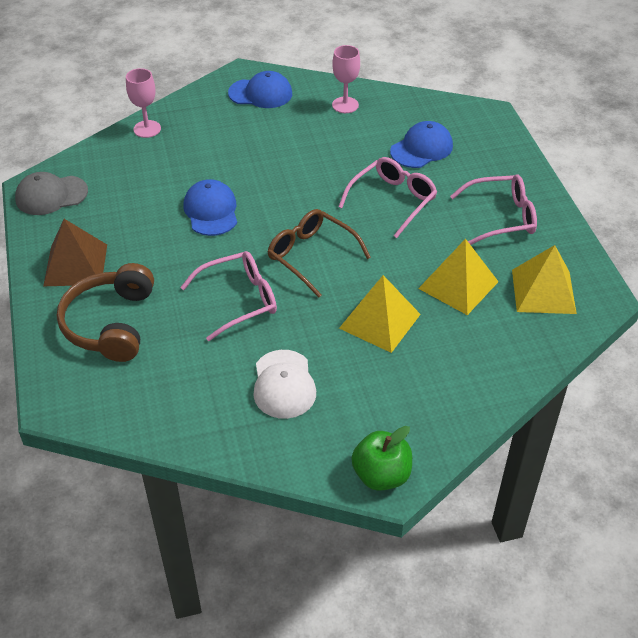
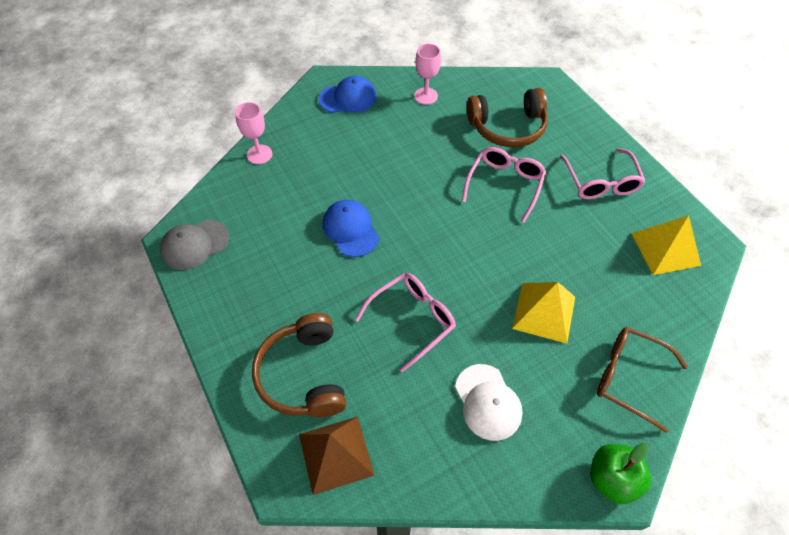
camera: 15 degrees left, 10 degrees up
brown pyramid [43,219,107,286] -> brown pyramid moved to [299,417,375,495]
brown glasses [268,209,371,297] -> brown glasses moved to [597,327,688,433]
blue cap [390,121,453,168] -> brown headphones [467,88,548,147]
yellow pyramid [418,239,499,315] -> none
pink glasses [450,174,537,245] -> pink glasses turned 105 degrees clockwise [560,148,646,199]

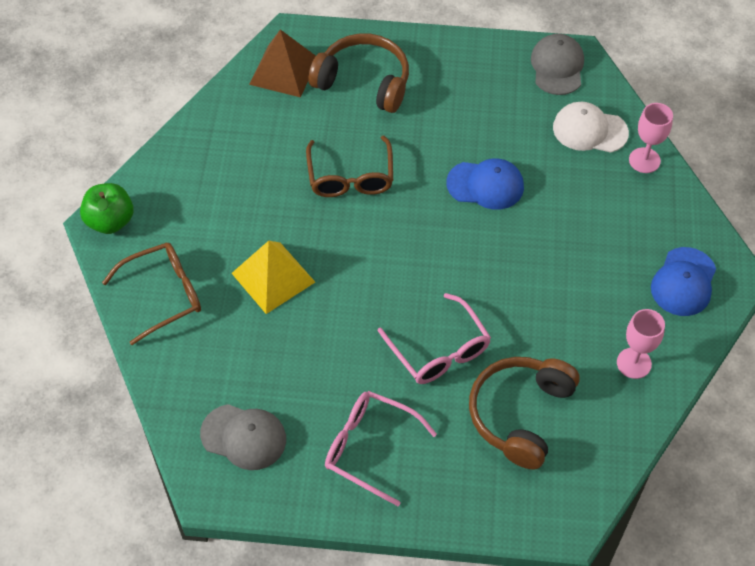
camera: 125 degrees right, 0 degrees up
pink glasses [355,273,456,373] -> brown glasses [306,135,393,197]
white cap [455,364,522,441] -> white cap moved to [553,102,629,153]
yellow pyramid [631,215,701,275] -> grey cap [200,404,286,470]

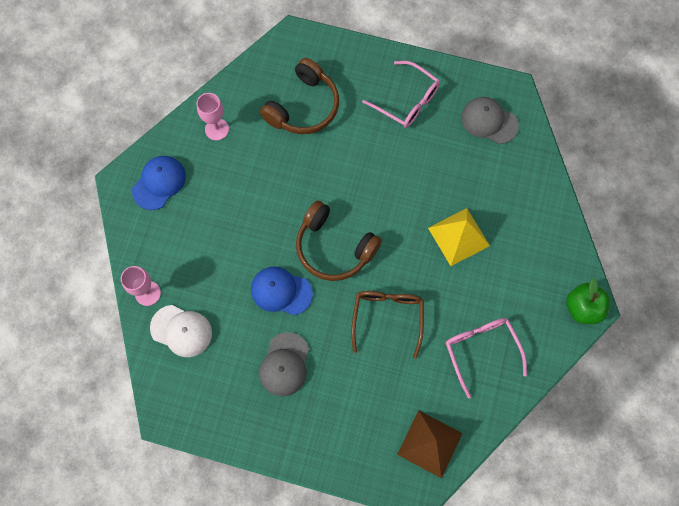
camera: 170 degrees left, 15 degrees up
brown glasses [102,242,201,345] -> none
brown headphones [308,34,409,113] -> brown headphones moved to [296,201,382,281]
pink glasses [378,293,491,384] -> pink glasses moved to [446,318,527,399]
grey cap [531,34,584,95] -> grey cap moved to [259,332,309,396]

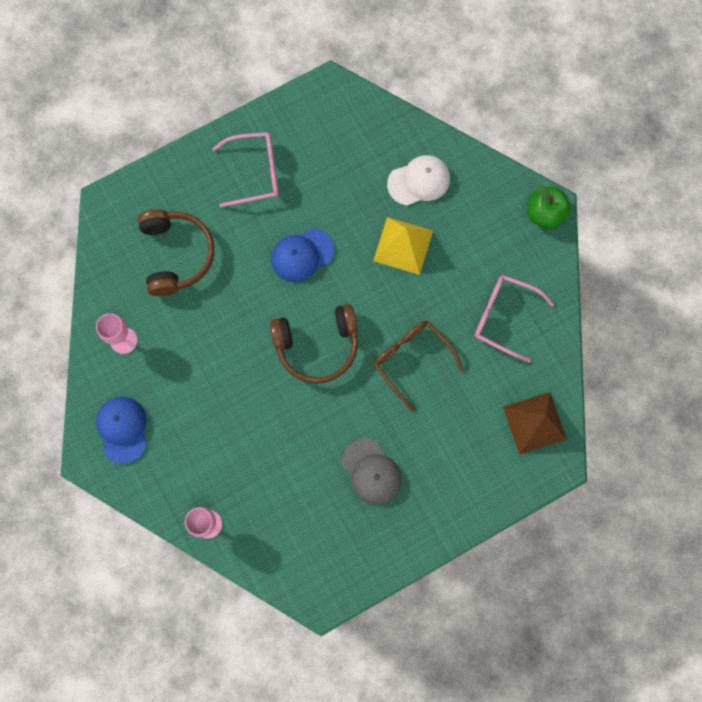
camera: 45 degrees left, 5 degrees up
white cap [150,305,212,357] -> white cap moved to [387,155,450,206]
blue cap [251,267,313,315] -> blue cap moved to [271,228,335,282]
grey cap [461,97,519,144] -> none

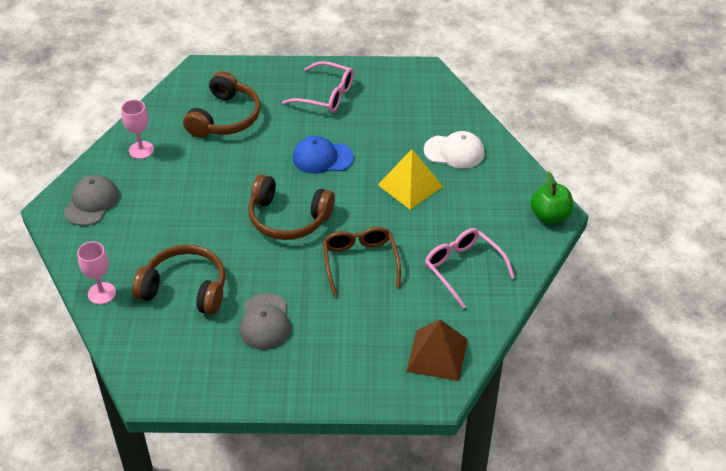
camera: 30 degrees right, 30 degrees down
blue cap [96,397,147,464] -> grey cap [64,175,119,226]
none -> brown headphones [132,244,225,315]

